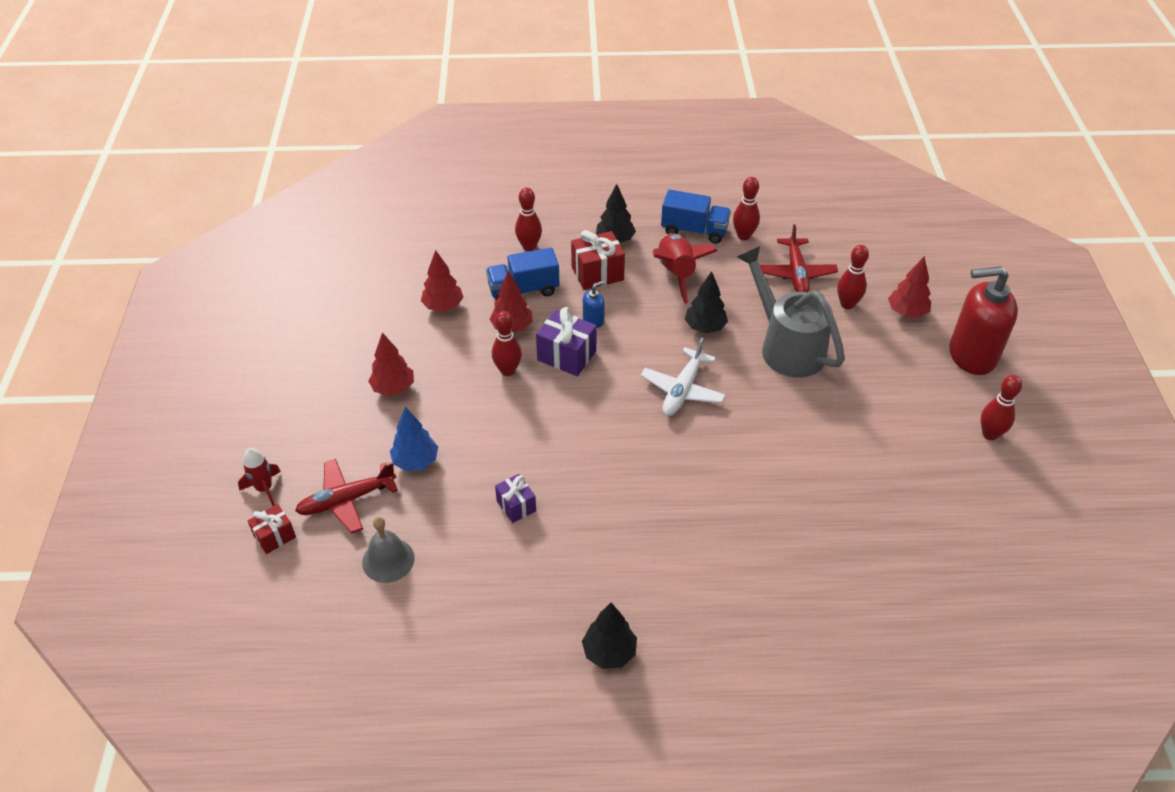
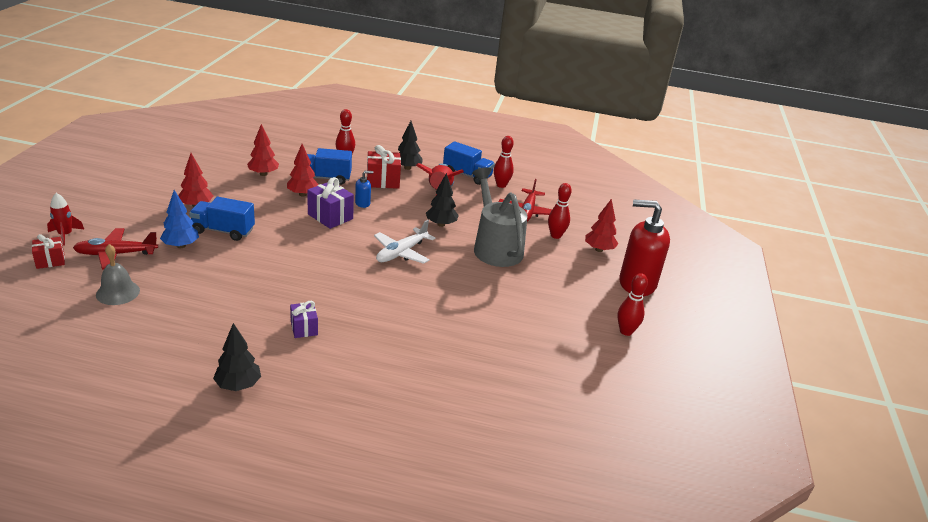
camera: 10 degrees right, 15 degrees down
red bowling pin [492,311,522,376] -> none
purple gift [495,474,536,523] -> purple gift moved to [290,301,318,338]
none -> blue truck [189,197,255,241]

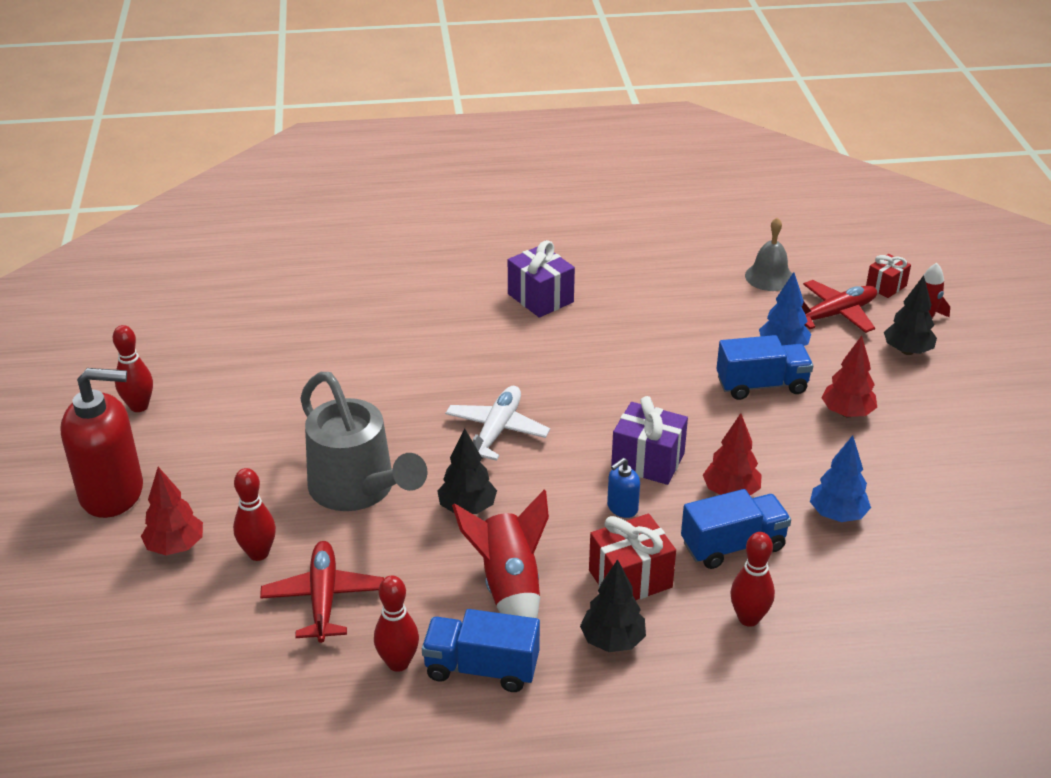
camera: 165 degrees right, 5 degrees up
black tree [213,323,261,391] -> black tree moved to [884,275,937,355]
red tree [247,124,279,176] -> blue tree [810,435,871,522]
purple gift [290,301,318,338] -> purple gift [508,240,575,318], size x1.61

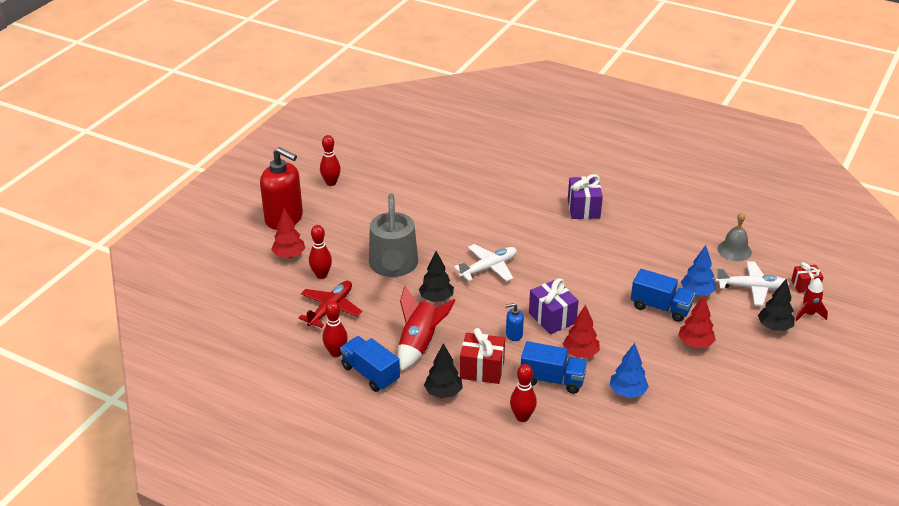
camera: 35 degrees right, 0 degrees up
red plane [802,280,877,333] -> white plane [715,261,790,306]

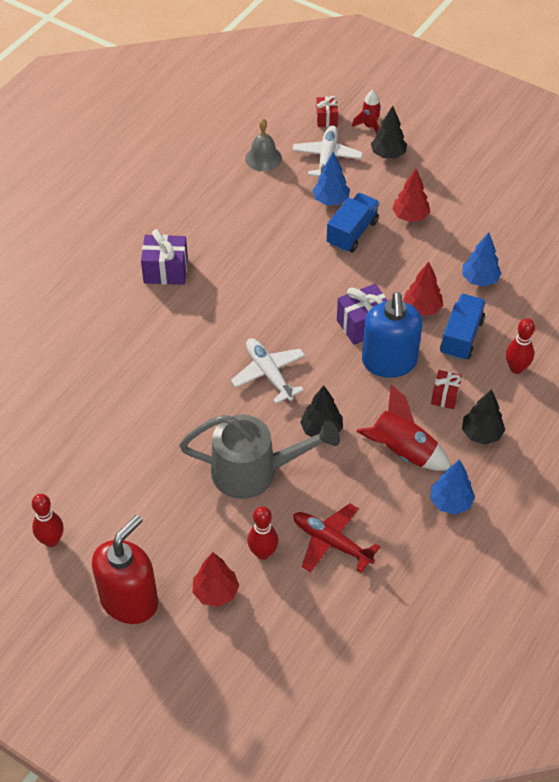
camera: 85 degrees left, 15 degrees up
red bowling pin [323,301,348,357] -> none
blue truck [340,336,400,392] -> blue tree [430,459,475,515]
red gift [460,328,505,384] -> red gift [431,370,462,409], size x0.62
blue soap dispenser [505,303,524,341] -> blue soap dispenser [362,292,423,378], size x2.33

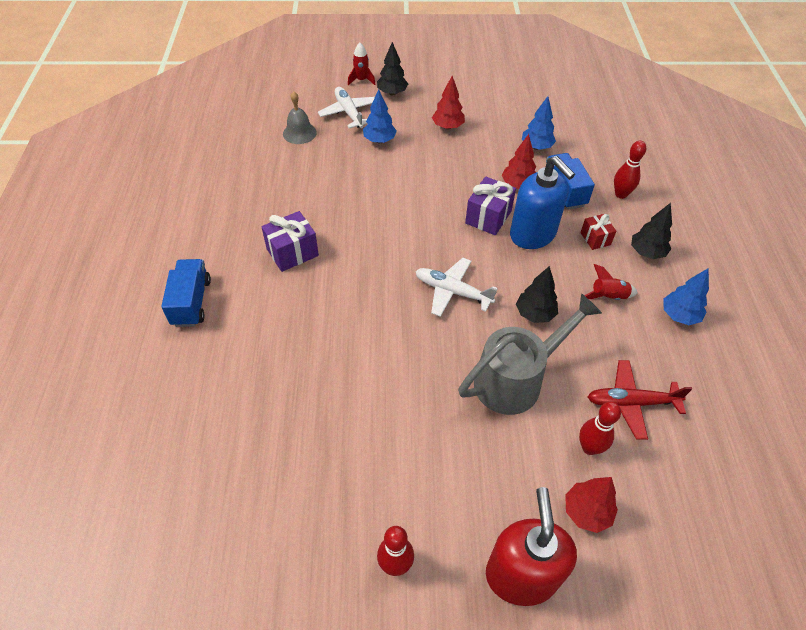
camera: 35 degrees left, 0 degrees up
red gift [316,96,338,127] -> none
blue truck [327,193,379,252] -> blue truck moved to [161,259,211,327]
red rocket [356,384,451,471] -> red rocket [584,264,638,300], size x0.60

